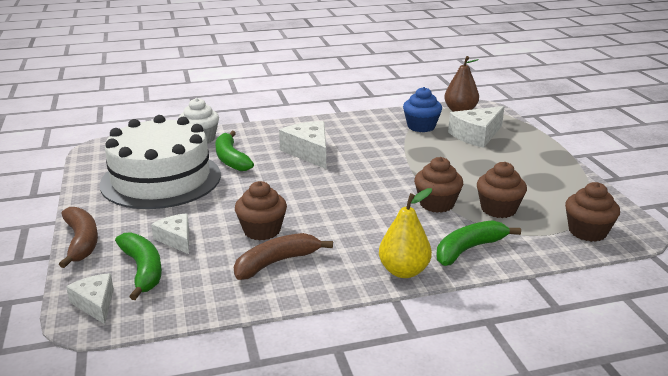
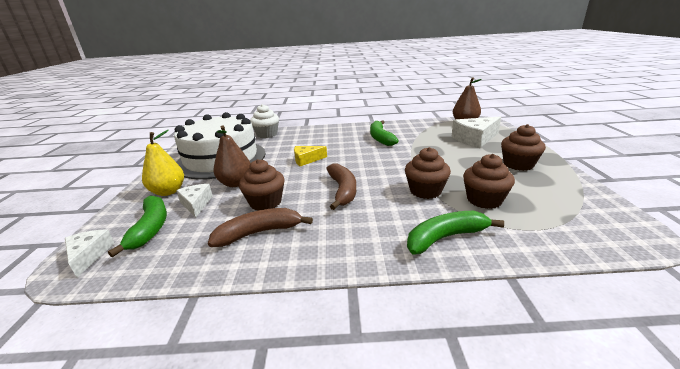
camera: 15 degrees right, 0 degrees up
brown banana [59,207,98,268] -> brown banana moved to [326,163,356,210]
green banana [215,131,254,171] -> green banana moved to [370,120,399,146]
white cheese [279,121,326,169] -> none
yellow pear [379,188,432,278] -> yellow pear moved to [142,130,184,196]
blue cupcake [403,87,442,132] -> none
brown cupcake [565,182,620,242] -> brown cupcake moved to [501,124,546,171]
none -> brown pear [213,126,251,187]
none -> yellow cheese [294,146,327,166]

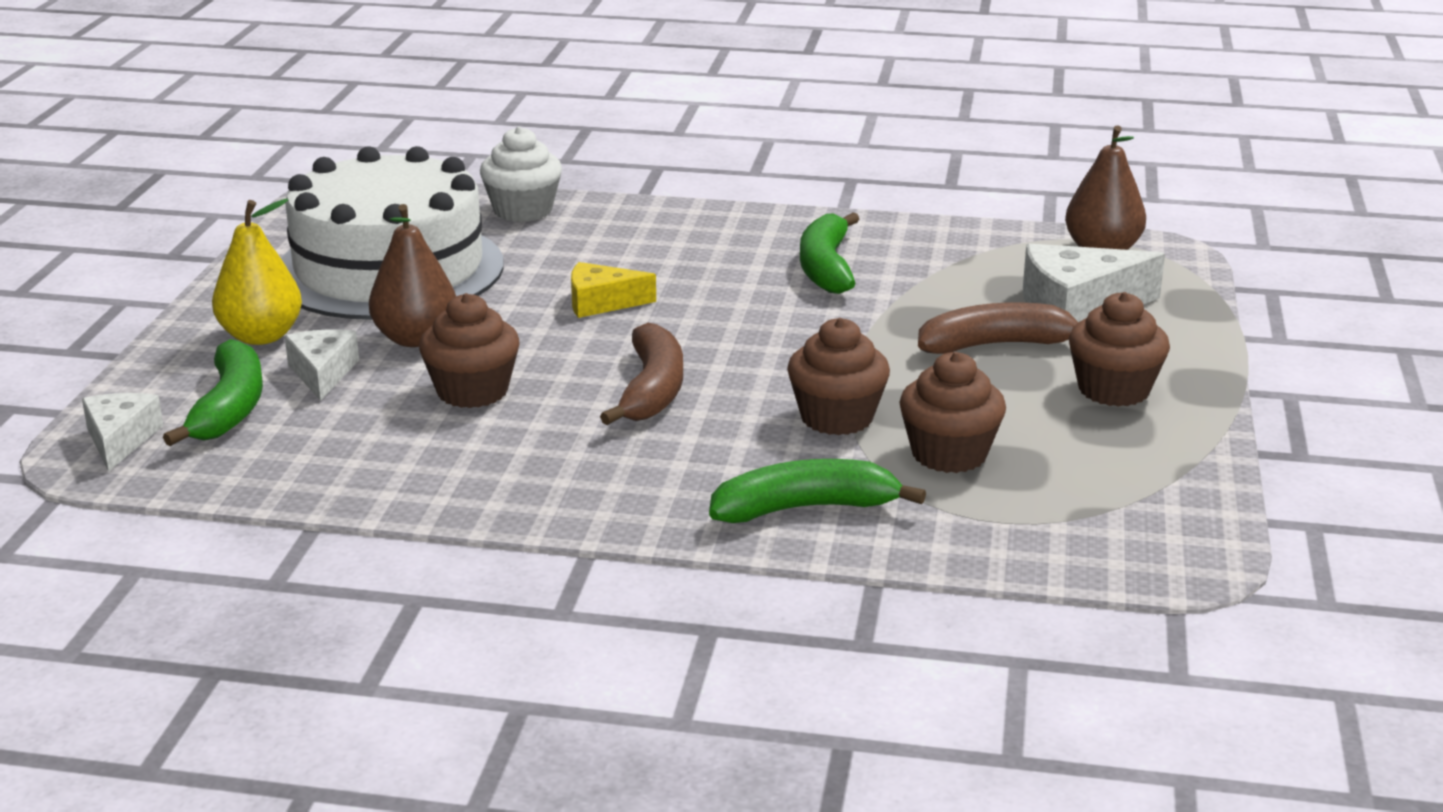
camera: 10 degrees right, 0 degrees up
brown banana [208,208,313,247] -> brown banana moved to [918,303,1079,354]

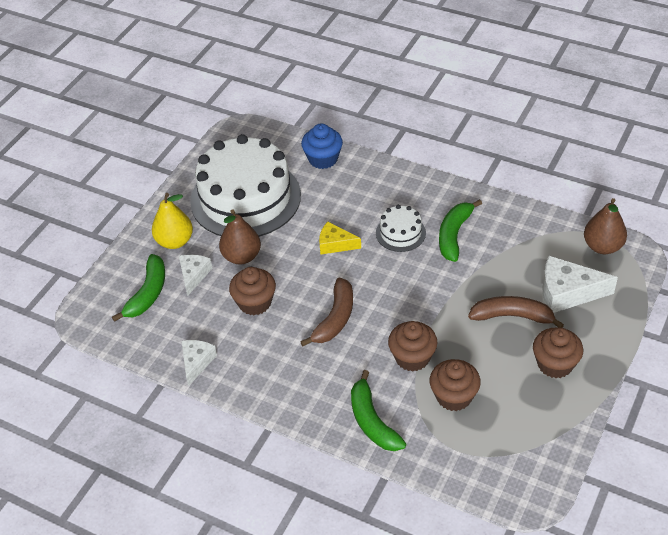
camera: 20 degrees right, 20 degrees up
white cheese [82,393,164,472] -> white cheese moved to [181,340,217,386]
white cupcake [480,126,562,222] -> blue cupcake [301,123,343,169]
green banana [709,459,926,523] -> green banana turned 120 degrees counterclockwise [351,370,406,451]
none -> white cake [376,205,426,252]

